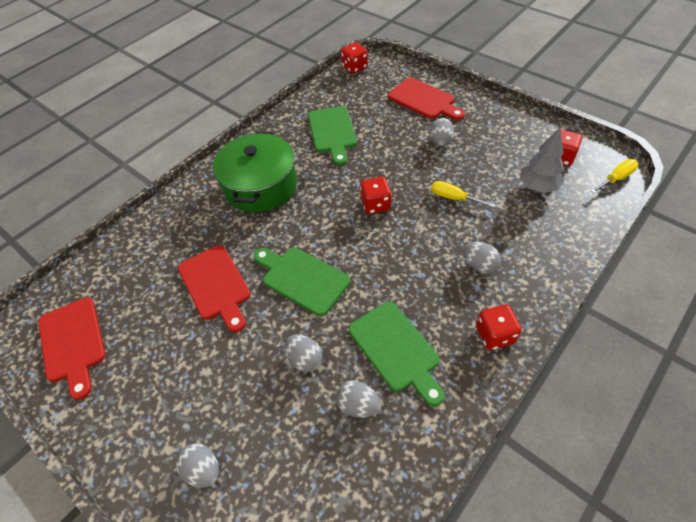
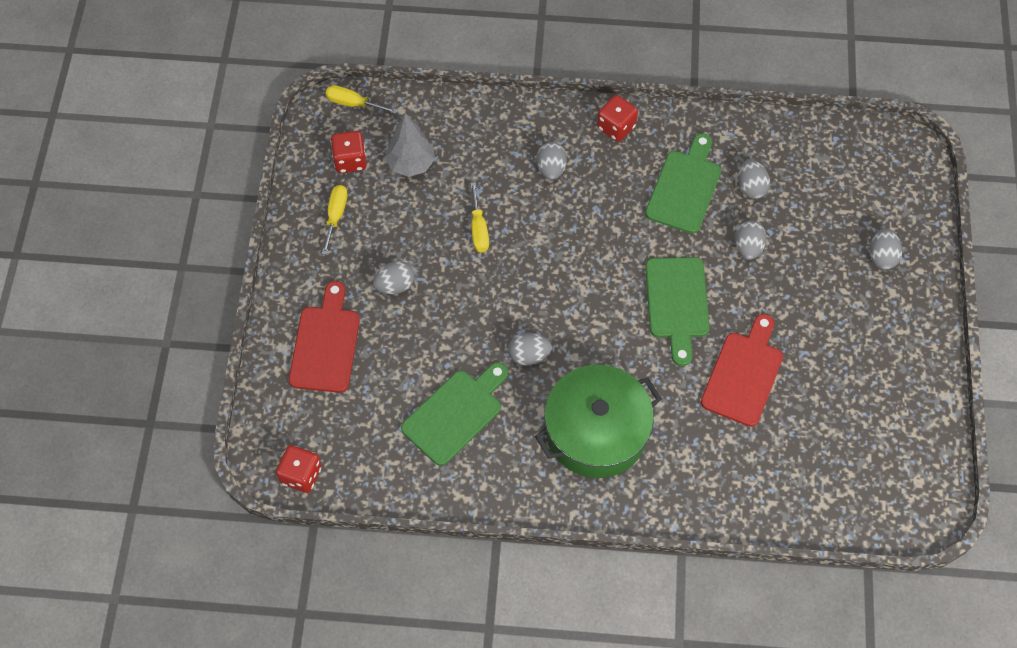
camera: 130 degrees left, 10 degrees up
red cutting board [38,297,105,400] -> none
red dice [360,177,392,214] -> none
none -> yellow screwdriver [322,185,348,255]
none -> grey egg [508,333,552,366]

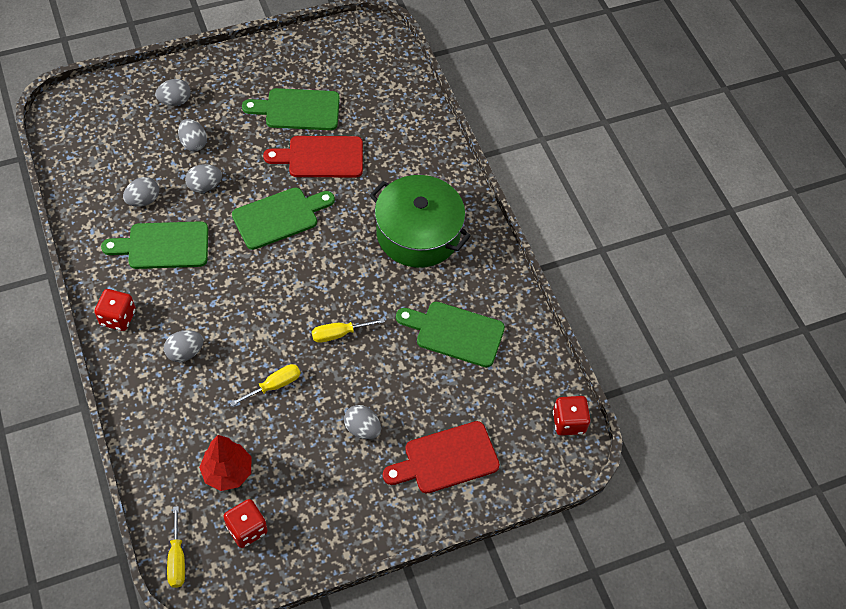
camera: 120 degrees left, 5 degrees down
yellow screwdriver [322,185,348,255] -> yellow screwdriver moved to [312,318,385,343]
grey tree [385,113,435,177] -> red tree [199,435,251,491]
grey egg [508,333,552,366] -> grey egg moved to [178,119,207,151]
none -> green cutting board [242,88,340,130]

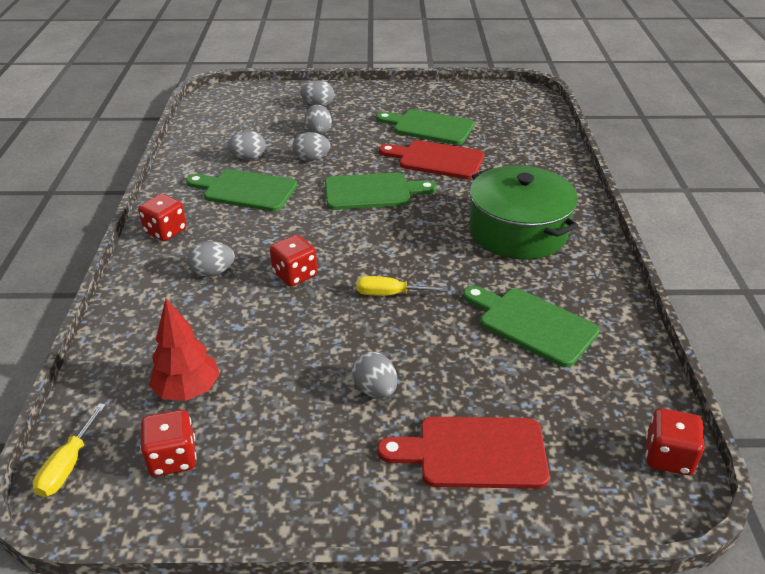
camera: 25 degrees right, 20 degrees down
yellow screwdriver [230,364,300,407] -> none
none -> red dice [270,234,317,287]

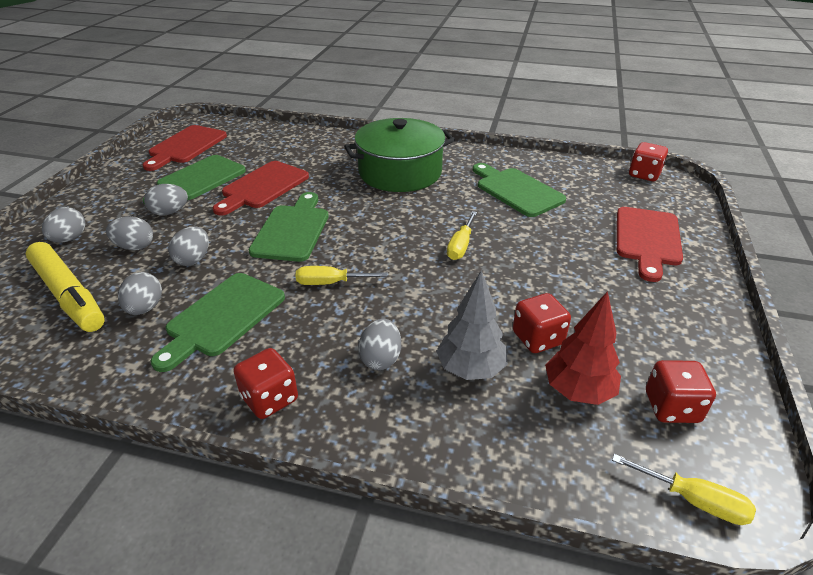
camera: 75 degrees left, 0 degrees up
red dice [270,234,317,287] -> red dice moved to [513,293,571,353]
grey egg [352,352,397,398] -> grey egg moved to [144,184,188,215]
green cutting board [463,286,599,367] -> green cutting board turned 90 degrees clockwise [473,163,566,217]
none -> yellow marker [26,242,105,332]
none -> red cutting board [143,125,227,171]
none -> yellow screwdriver [296,266,387,285]
none -> grey tree [436,270,508,380]

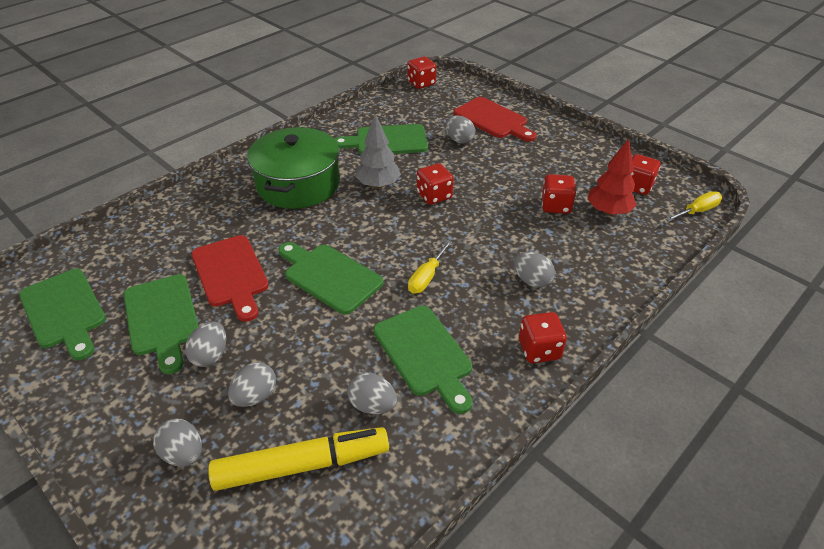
camera: 60 degrees left, 5 degrees up
red cutting board [143,125,227,171] -> green cutting board [19,269,106,360]
grey egg [168,226,209,266] -> grey egg moved to [445,115,475,143]
grey tree [436,270,508,380] -> grey tree moved to [355,114,401,189]
yellow screwdriver [447,211,477,260] -> red dice [417,163,454,205]

